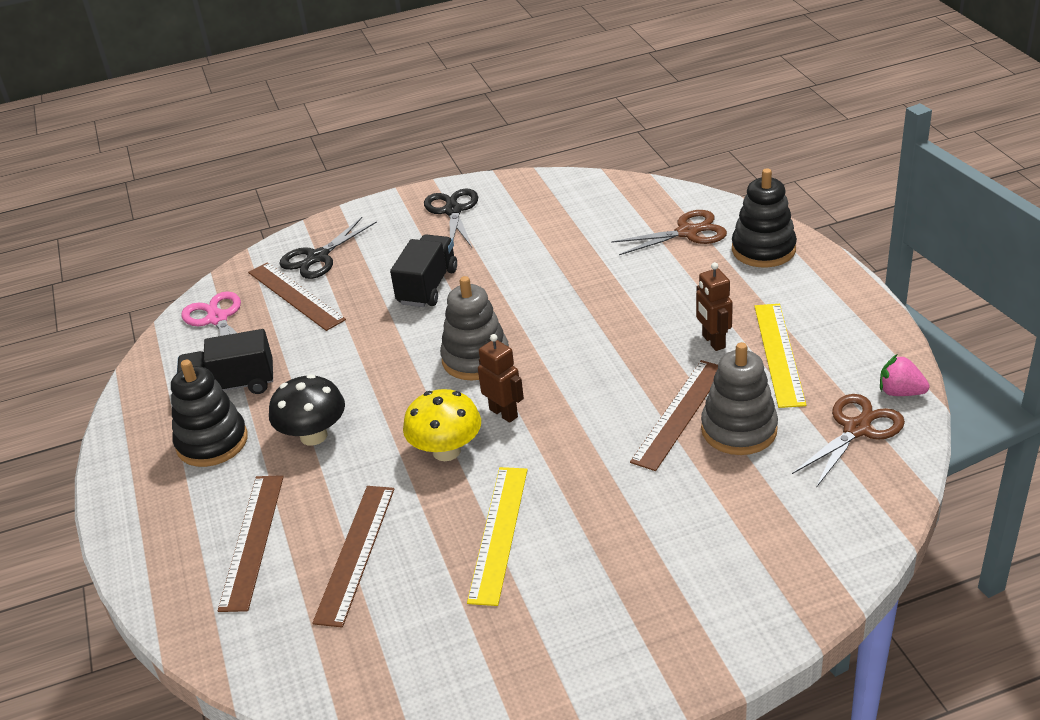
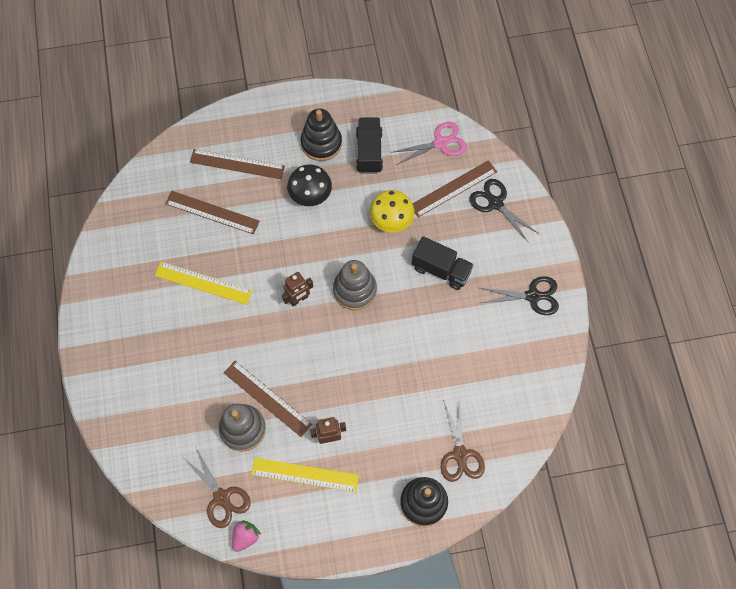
camera: 95 degrees right, 30 degrees up
yellow mushroom [403,389,481,461] -> yellow mushroom moved to [370,190,415,233]

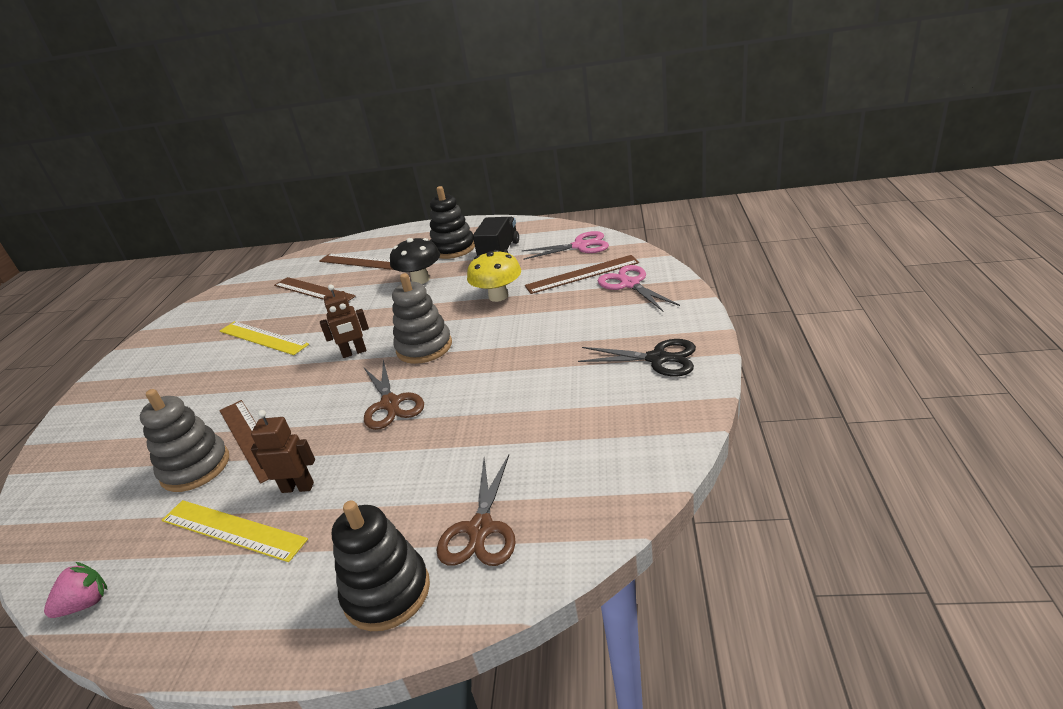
camera: 20 degrees right, 35 degrees down
brown scissors [184,446,251,528] -> brown scissors moved to [364,360,424,430]
black truck [412,236,474,290] -> none
black scissors [469,179,539,243] -> pink scissors [598,265,680,311]

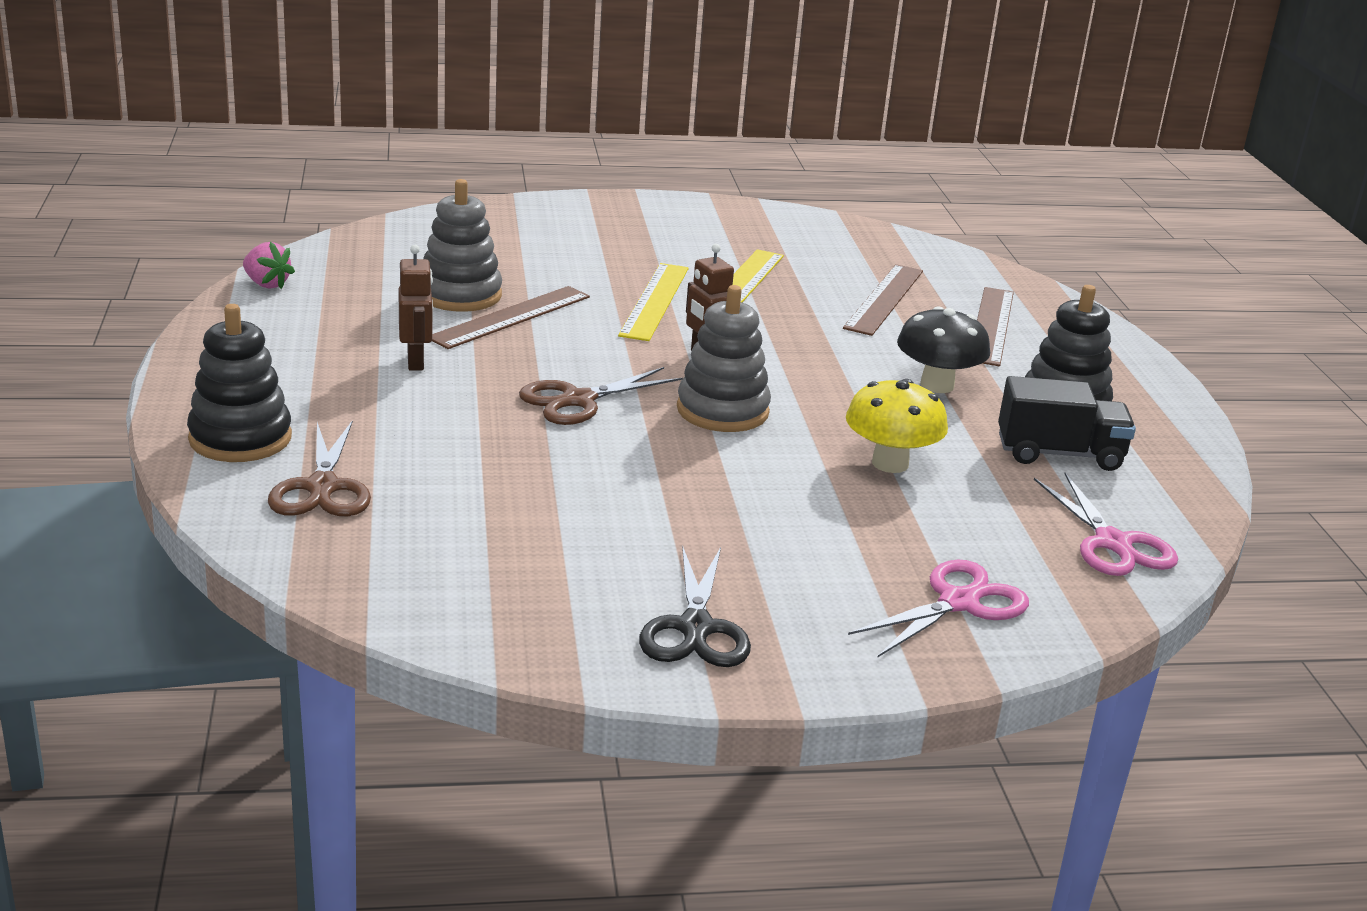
camera: 70 degrees right, 5 degrees down
yellow ruler [162,500,308,562] -> yellow ruler moved to [618,263,689,341]
brown scissors [437,455,516,566] -> brown scissors turned 90 degrees counterclockwise [268,420,371,516]
brown ruler [525,255,639,294] -> none

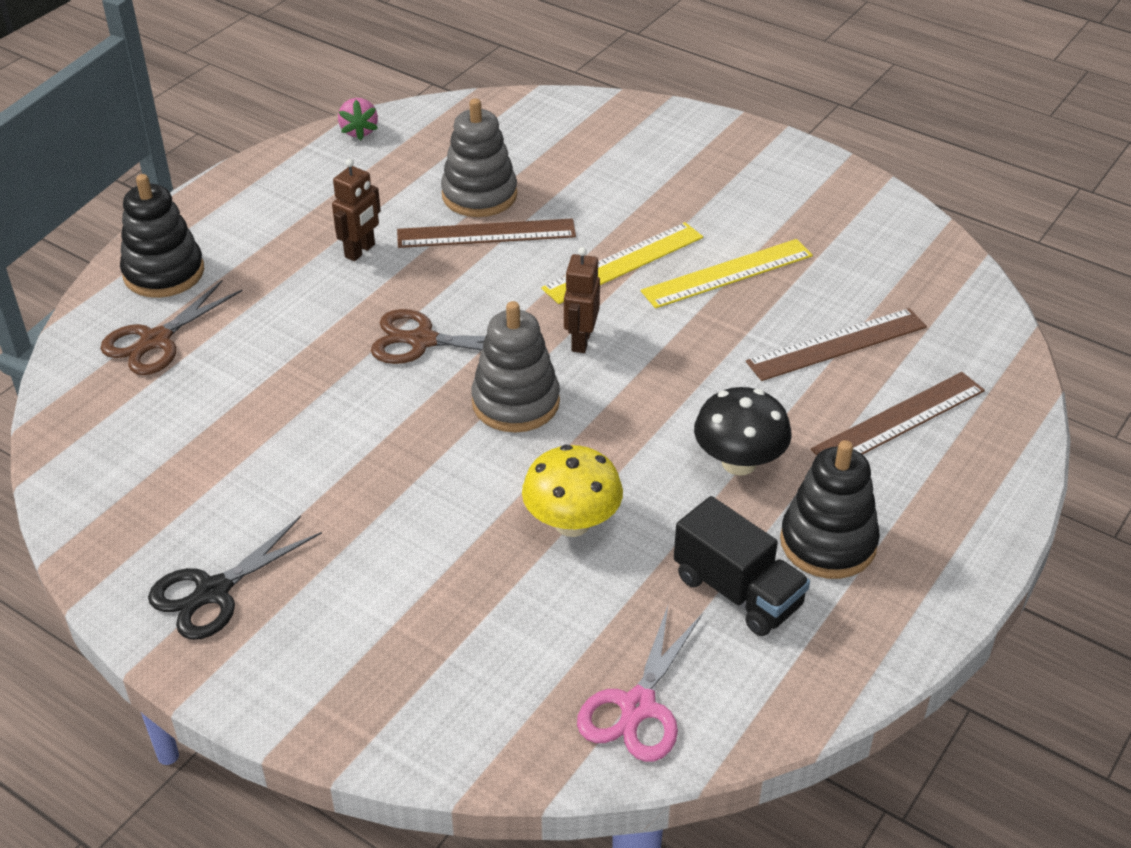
camera: 45 degrees right, 15 degrees up
pink scissors [848,560,1029,658] -> none

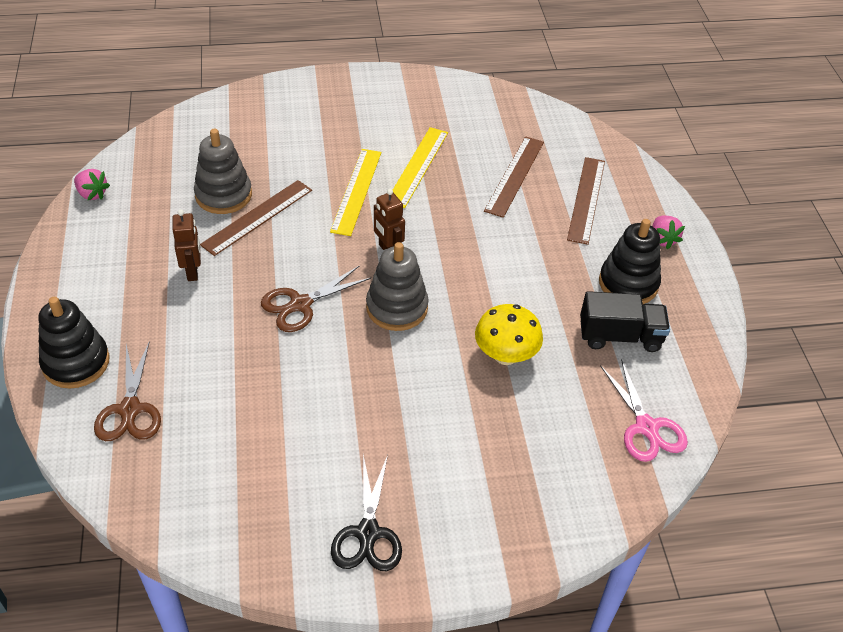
camera: 45 degrees left, 5 degrees up
black mushroom [694,387,792,476] -> none
none -> pink strawberry [652,215,685,249]

